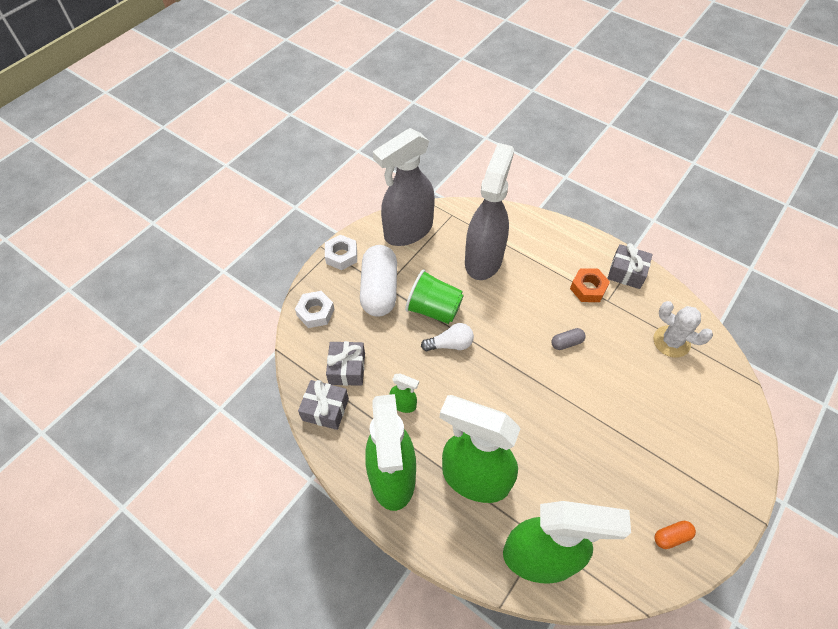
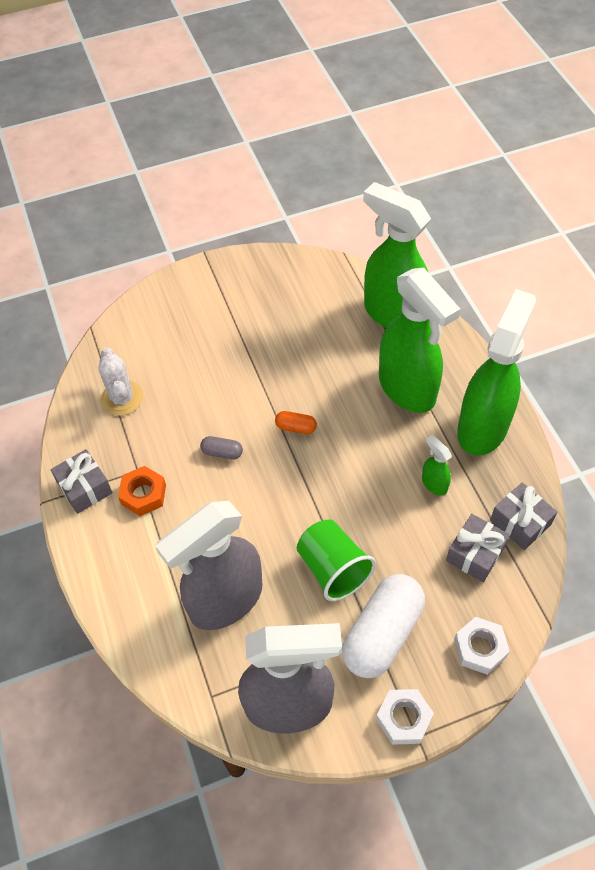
camera: 145 degrees left, 0 degrees up
white light bulb [421,323,474,351] -> none
orange capsule [654,521,696,549] -> orange capsule moved to [275,411,317,434]

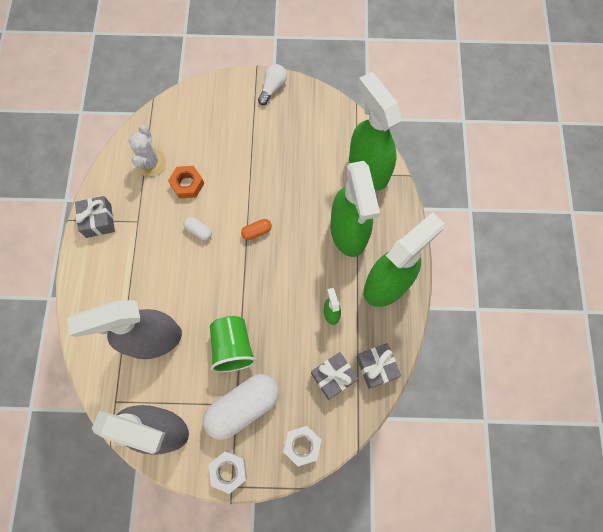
camera: 20 degrees right, 15 degrees up
orange nut [118,466,166,516] -> orange nut moved to [168,166,204,199]
grey capsule [200,436,243,460] -> white capsule [183,217,212,240]
orange capsule [275,411,317,434] -> orange capsule turned 60 degrees counterclockwise [241,219,272,240]
none -> white light bulb [258,64,287,105]

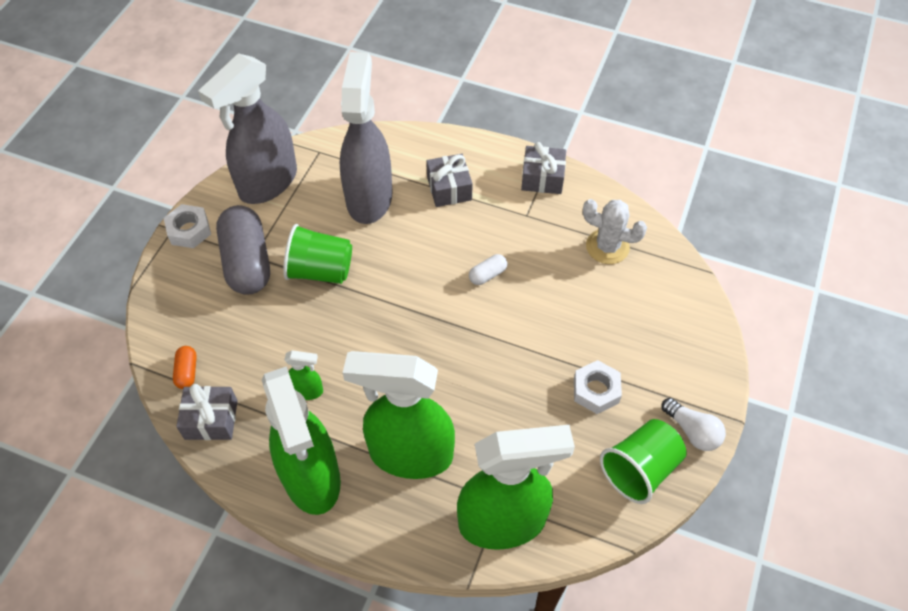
camera: 110 degrees right, 15 degrees down
orange nut [168,166,204,199] -> none
white capsule [203,374,279,440] -> grey capsule [216,205,270,295]
orange capsule [241,219,272,240] -> orange capsule moved to [173,346,197,389]
white nut [284,426,321,466] -> white nut moved to [574,360,622,414]
grey gift [311,352,358,400] -> grey gift moved to [426,154,473,207]
none -> green cup [600,419,687,504]

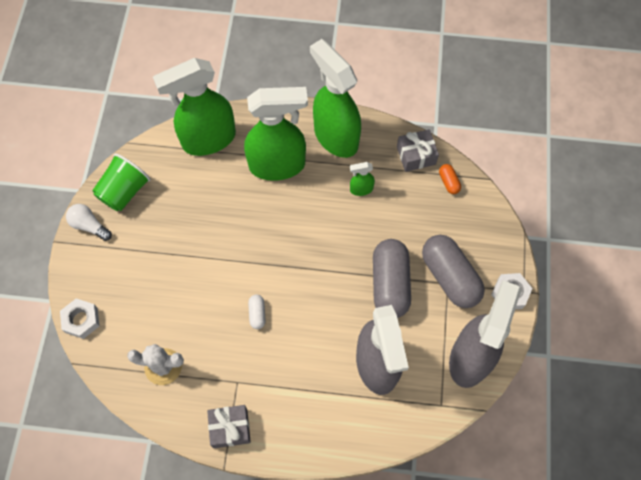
camera: 165 degrees right, 10 degrees up
green cup [283,224,352,284] -> grey capsule [373,239,411,318]
grey gift [426,154,473,207] -> none
white capsule [469,254,507,285] -> white capsule turned 45 degrees counterclockwise [248,294,266,329]
white nut [574,360,622,414] -> white nut moved to [60,299,100,339]

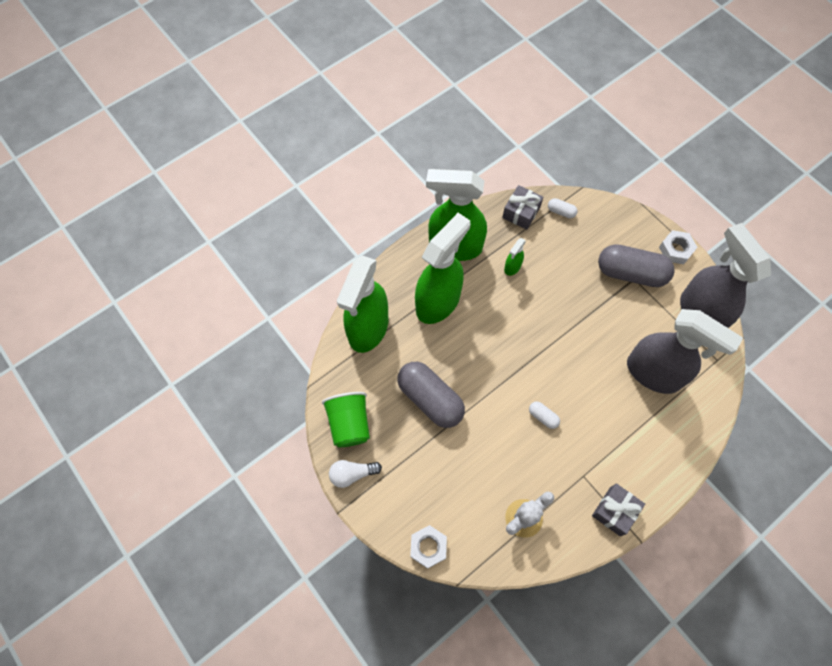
camera: 45 degrees left, 0 degrees up
grey capsule [373,239,411,318] -> grey capsule moved to [397,362,465,428]
orange capsule [439,164,461,194] -> white capsule [548,198,578,218]

